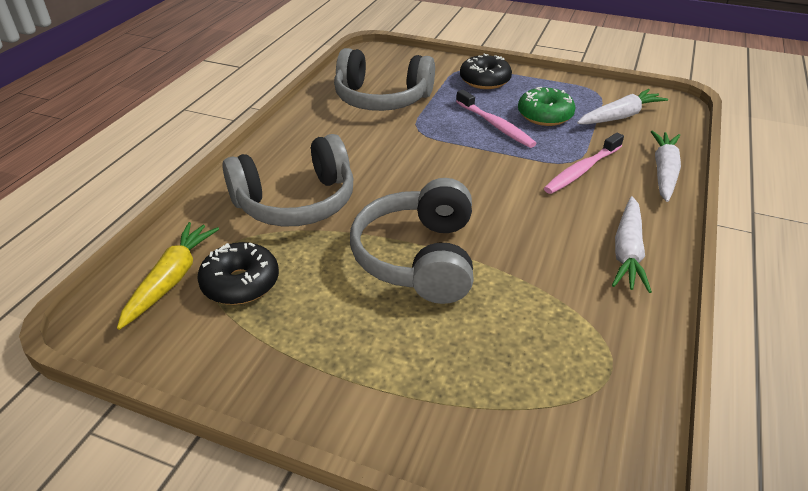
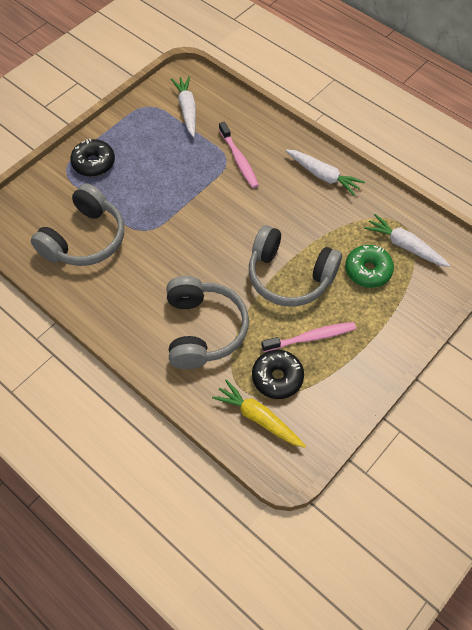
camera: 70 degrees left, 20 degrees up
pink toothbrush [456,90,537,148] -> pink toothbrush moved to [261,322,356,352]
green donut [518,87,576,126] -> green donut moved to [345,245,394,288]
white carrot [650,130,681,202] -> white carrot moved to [364,214,451,267]

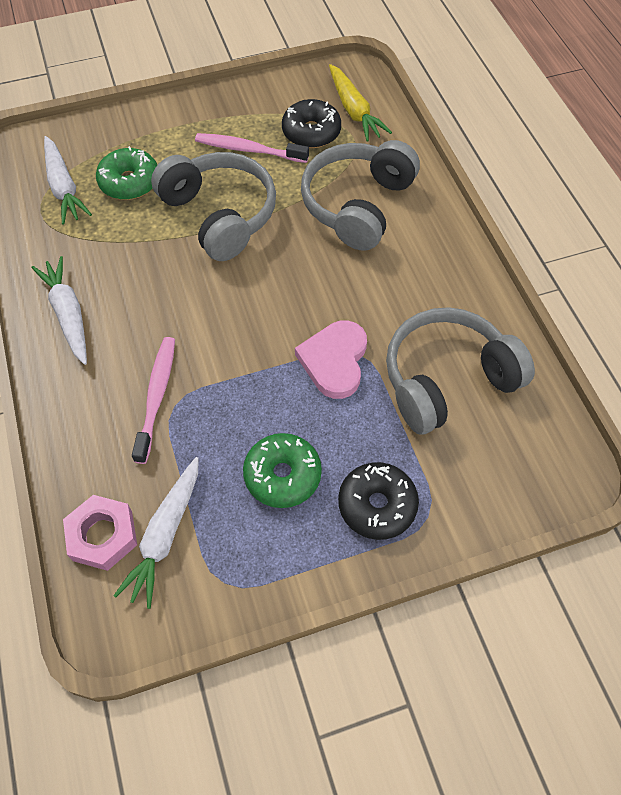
camera: 150 degrees left, 0 degrees up
none -> pink nut [63,495,137,571]
none -> green donut [243,433,322,508]
none -> pink heart [295,320,367,399]

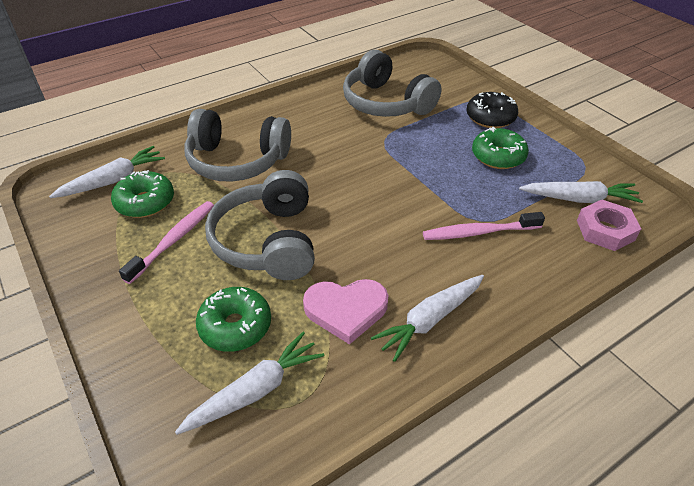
camera: 105 degrees left, 15 degrees down
grey headphones [151,152,276,261] -> grey headphones turned 45 degrees counterclockwise [205,170,315,280]
pink toothbrush [195,133,309,163] -> pink toothbrush turned 150 degrees counterclockwise [119,201,214,284]
black donut [282,99,341,148] -> green donut [111,170,174,218]
pink heart [295,320,367,399] -> pink heart moved to [303,279,388,345]
yellow carrot [329,64,392,142] -> white carrot [49,146,165,198]

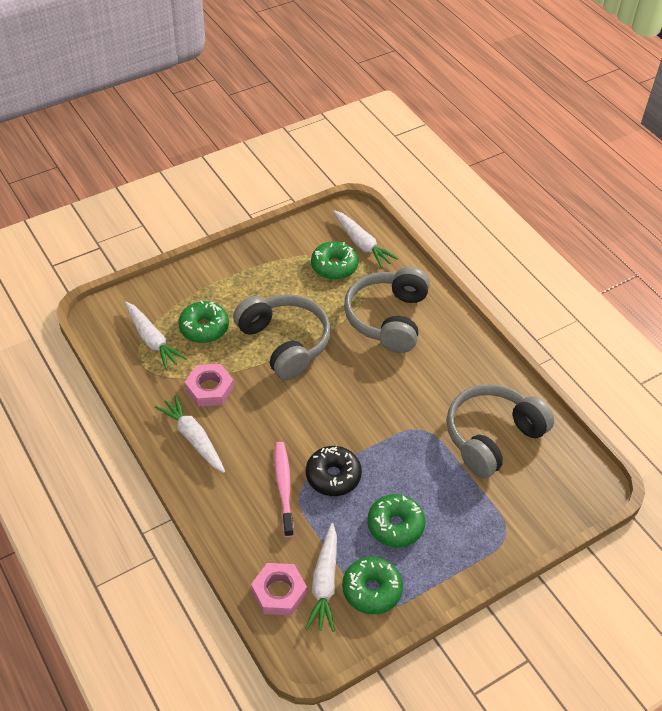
camera: 90 degrees right, 5 degrees up
pink toothbrush [119,201,214,284] -> none
grey headphones [205,170,315,280] -> grey headphones turned 60 degrees clockwise [233,294,331,380]
pink heart [303,279,388,345] -> pink nut [185,364,234,406]
black donut [467,92,518,128] -> black donut moved to [306,446,362,496]
none -> green donut [342,557,403,615]

